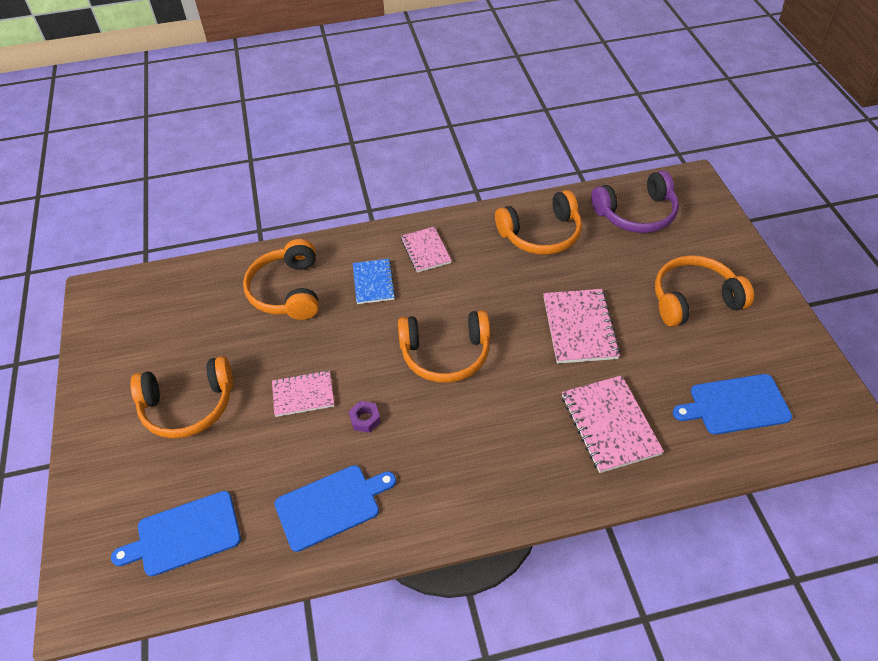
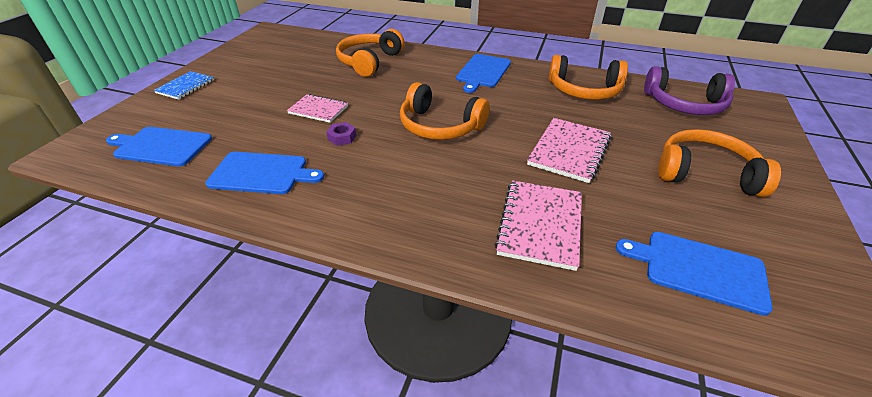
camera: 30 degrees right, 10 degrees down
orange headphones [130,356,233,439] -> none
blue notebook [353,259,396,304] -> blue notebook moved to [154,71,214,100]
pink notebook [401,227,452,273] -> blue cutting board [456,54,511,93]

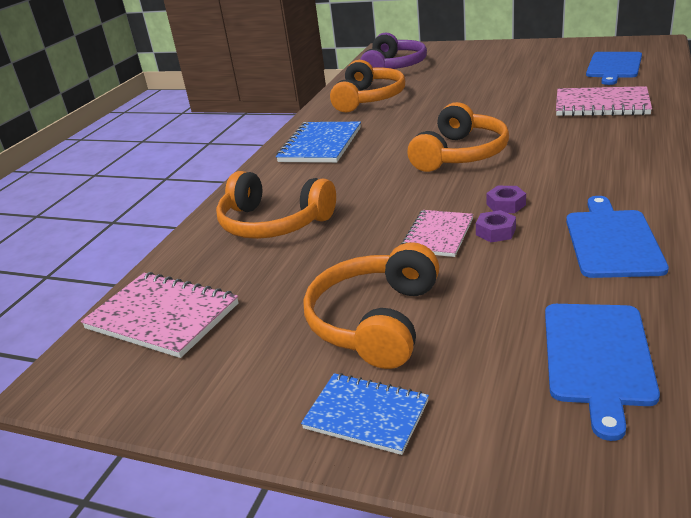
camera: 85 degrees left, 10 degrees down
blue cutting board [456,54,511,93] -> blue notebook [276,122,361,163]
pink notebook [527,118,611,183] -> pink notebook moved to [81,272,239,358]
orange headphones [658,129,781,197] -> orange headphones moved to [304,242,439,369]
none -> purple nut [476,210,516,242]

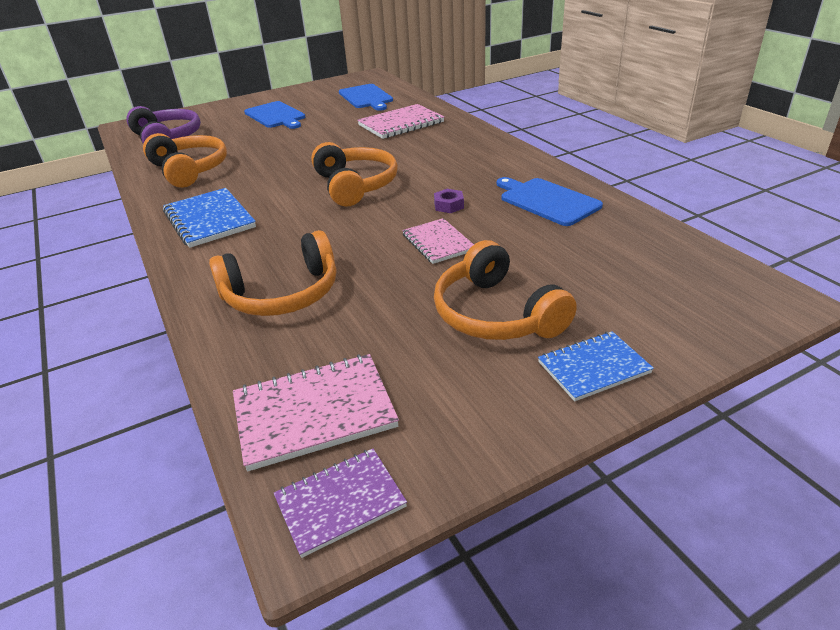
camera: 50 degrees left, 5 degrees up
purple nut [476,210,516,242] -> none
blue cutting board [545,304,660,441] -> blue cutting board moved to [244,101,305,129]
none -> purple notebook [274,449,407,558]

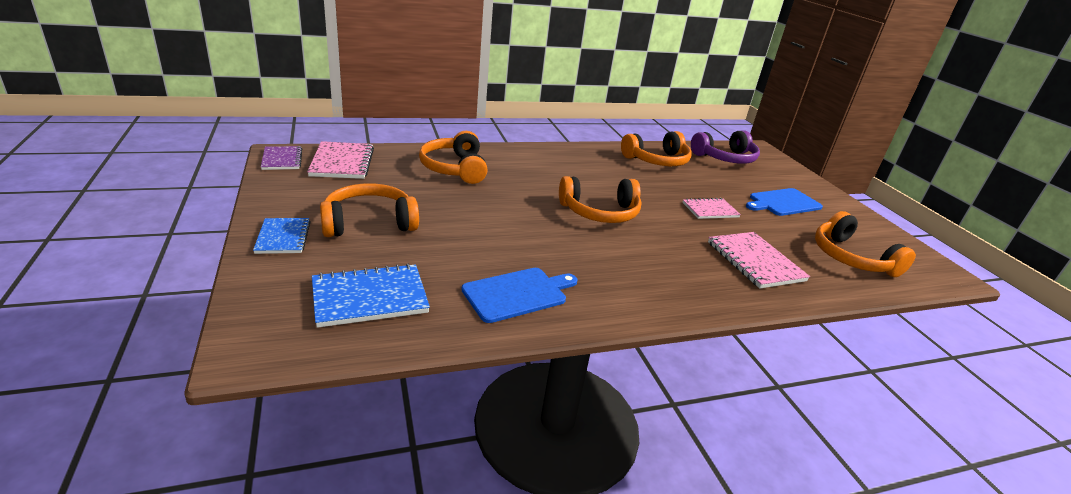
camera: 95 degrees right, 5 degrees down
blue notebook [163,188,256,248] -> blue notebook moved to [312,264,430,328]
blue cutting board [339,84,393,111] -> orange headphones [815,211,916,277]
pink notebook [402,218,474,264] -> pink notebook moved to [682,198,741,219]
purple nut [434,189,464,213] -> none

